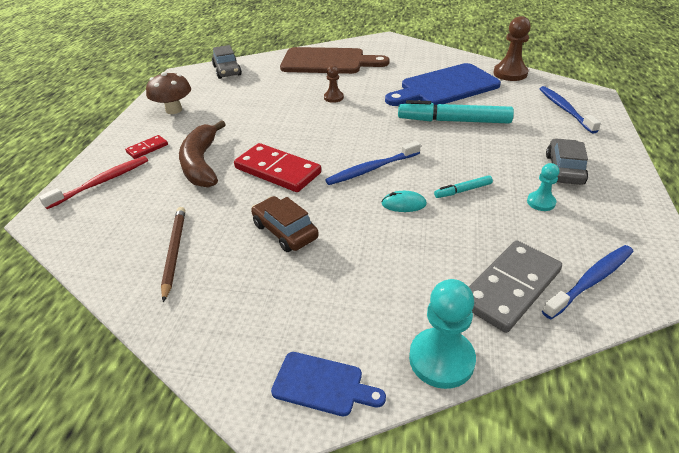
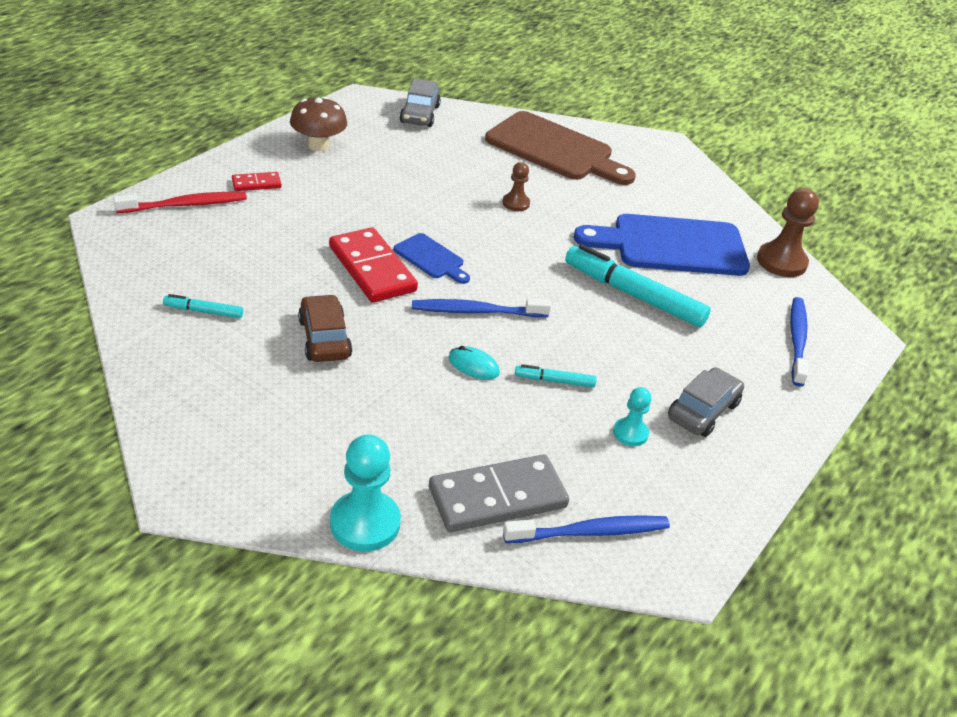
camera: 20 degrees right, 0 degrees up
brown pencil [161,207,185,302] -> turquoise marker [163,294,243,318]
brown banana [179,120,226,188] -> none
blue cutting board [271,352,386,416] -> blue cutting board moved to [394,233,470,284]

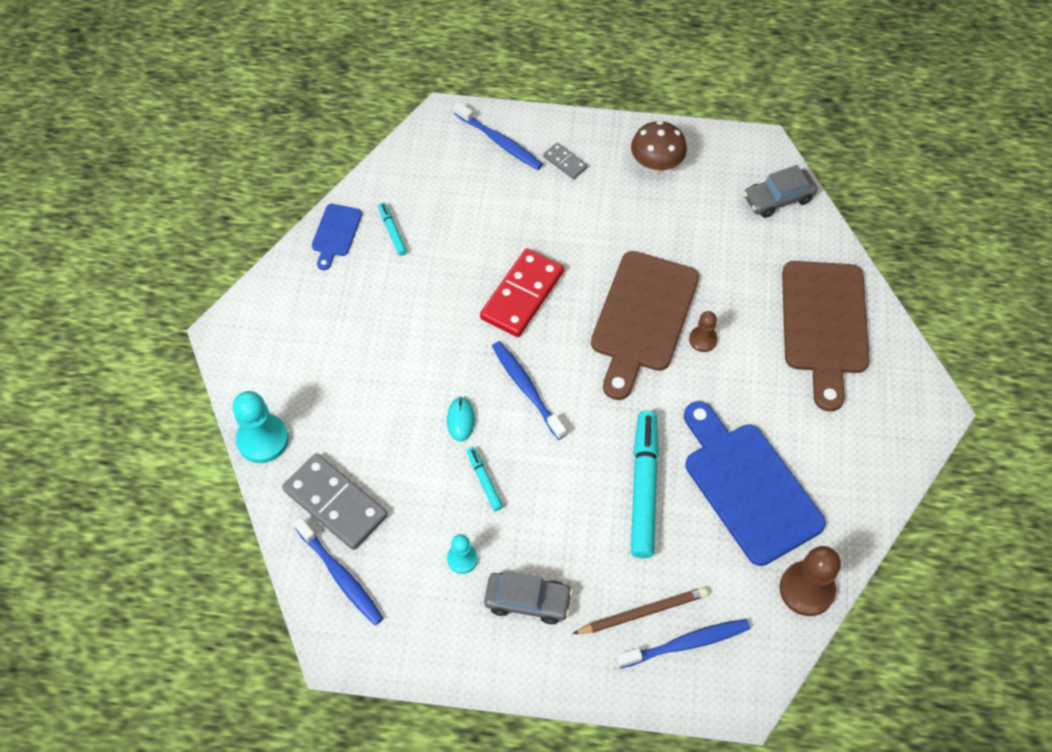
camera: 65 degrees right, 20 degrees up
red toothbrush [113,192,247,213] -> blue toothbrush [454,102,543,170]
red domino [232,172,281,191] -> grey domino [543,143,588,179]
brown car [298,294,352,362] -> none
blue cutting board [394,233,470,284] -> blue cutting board moved to [312,204,362,270]
none -> brown pencil [572,587,708,634]
none -> brown cutting board [591,251,699,400]

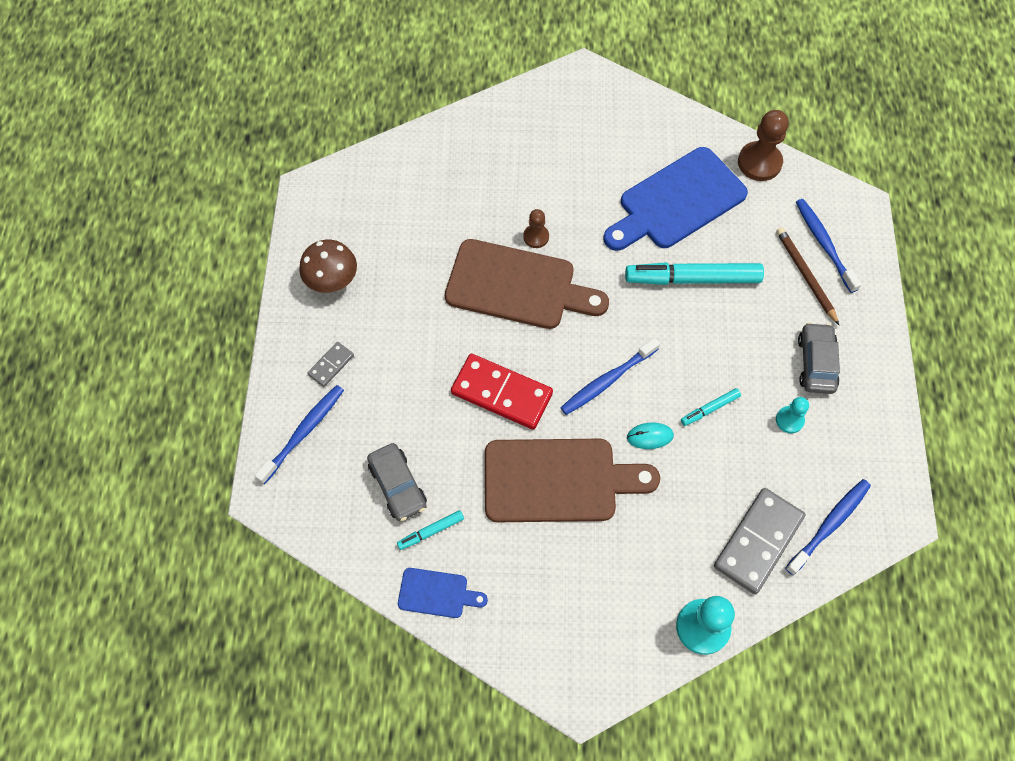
camera: 95 degrees left, 5 degrees up
grey car [744,165,817,218] -> grey car moved to [367,443,427,521]
brown cutting board [782,261,870,412] -> brown cutting board moved to [485,439,660,522]

